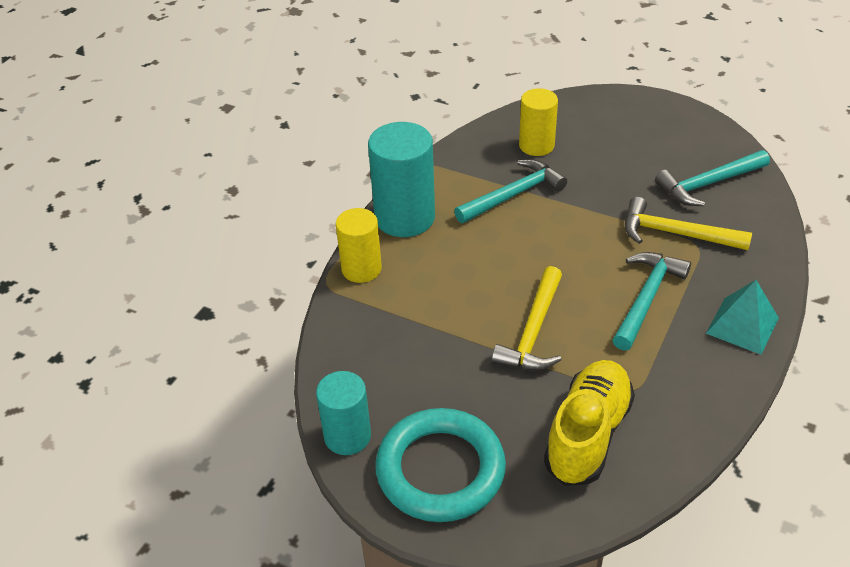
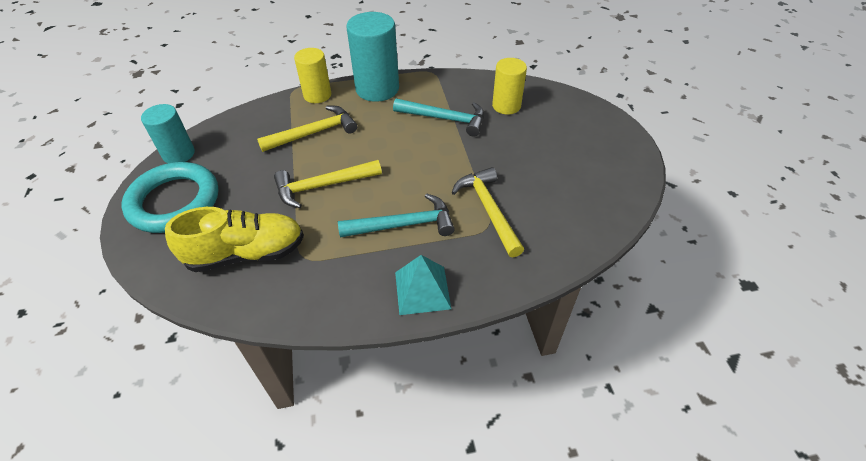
camera: 50 degrees right, 5 degrees up
turquoise hammer [655,150,770,206] -> none
none -> yellow hammer [257,106,357,152]

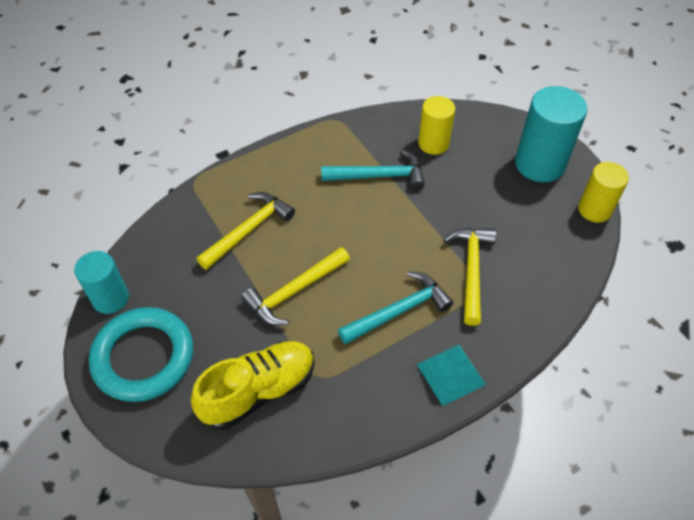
camera: 20 degrees left, 5 degrees up
yellow cylinder [294,48,331,103] -> yellow cylinder moved to [578,162,629,223]
turquoise cylinder [346,12,399,102] -> turquoise cylinder moved to [515,86,587,182]
yellow hammer [451,167,524,257] -> yellow hammer turned 45 degrees clockwise [443,228,496,326]

